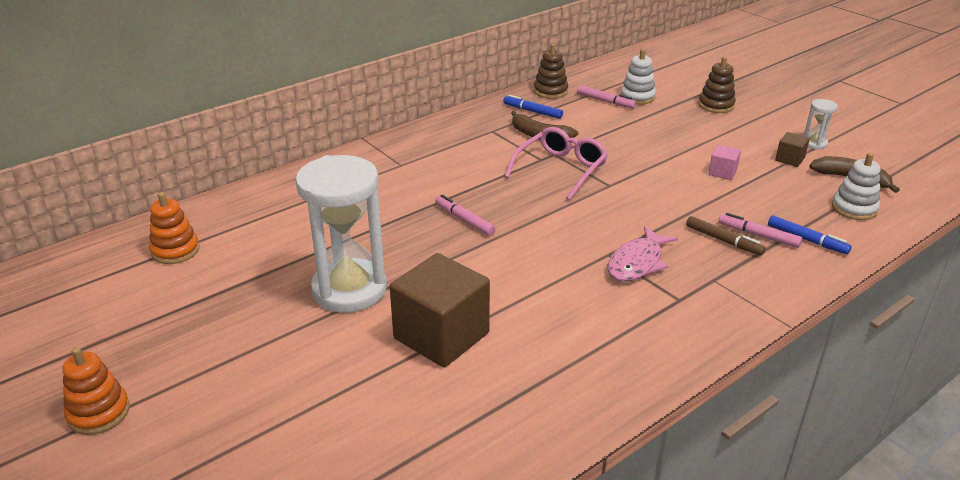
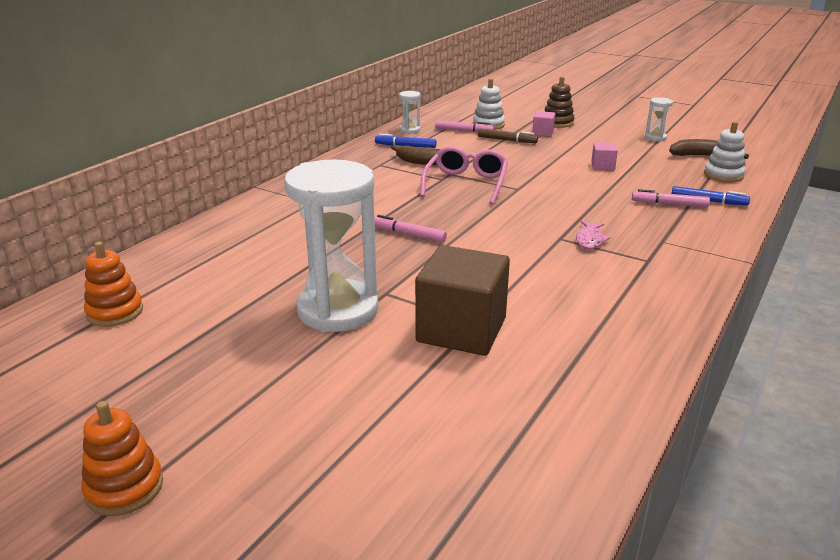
camera: 20 degrees left, 5 degrees down
brown stacking toy [534,43,568,99] -> white hourglass [399,91,420,134]
pink fish [608,226,678,281] -> pink fish [576,221,610,249], size x0.64
brown marker [686,216,765,256] -> brown marker moved to [478,128,538,143]
brown cube [775,132,810,167] -> none
none -> pink cube [532,111,555,137]

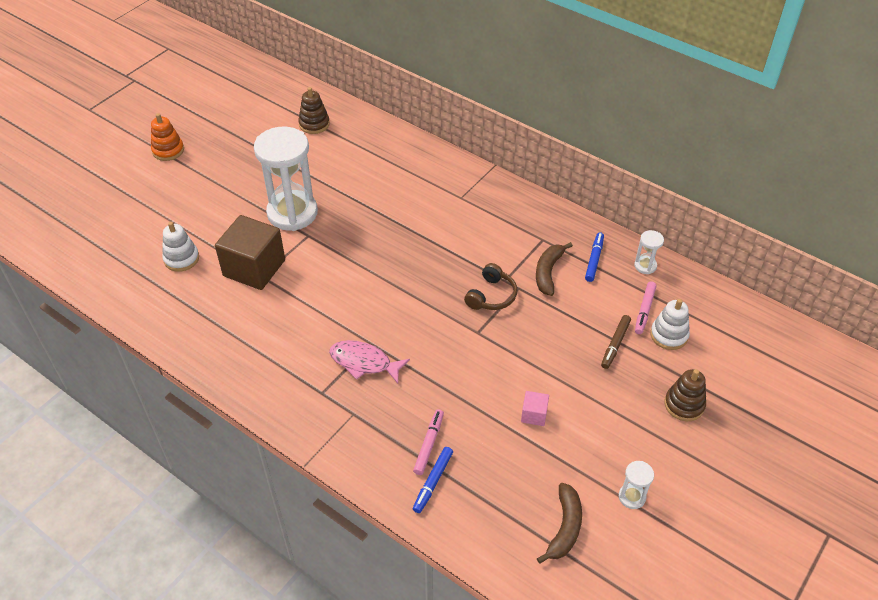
camera: 95 degrees right, 20 degrees up
orange stacking toy [84,242,143,327] -> brown stacking toy [298,87,330,134]
pink marker [374,215,447,242] -> none
pink glasses [420,146,508,205] -> brown headphones [464,263,517,310]
pink cube [532,111,555,137] -> none
pink fish [576,221,610,249] -> pink fish [329,340,410,383], size x1.55
white stacking toy [704,121,746,182] -> white stacking toy moved to [162,222,199,272]

